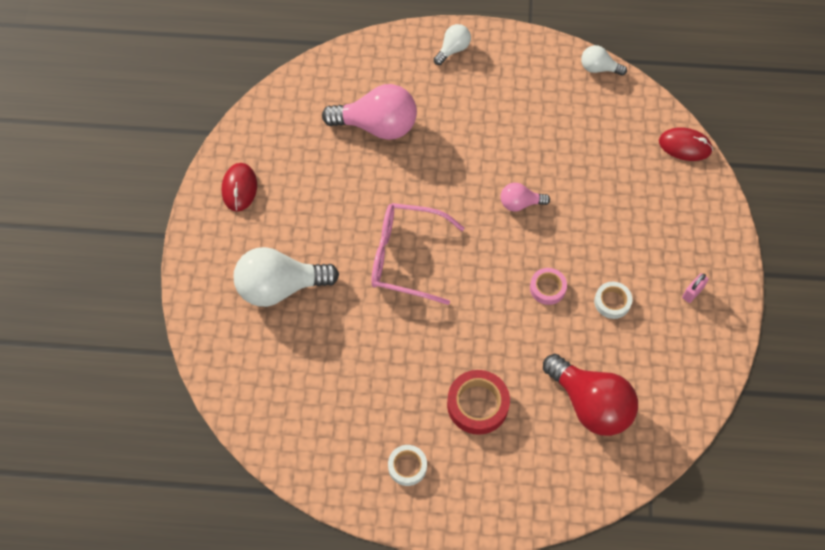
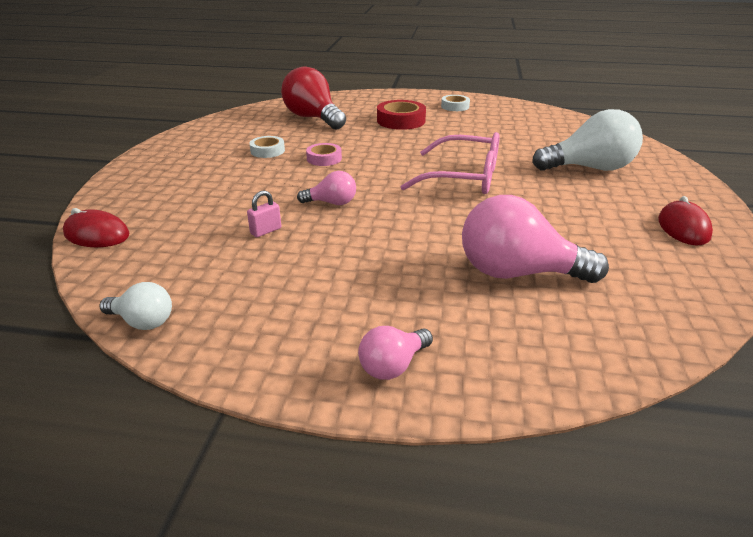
camera: 175 degrees left, 30 degrees down
white light bulb [434,24,471,65] -> pink light bulb [358,326,433,380]
pink padlock [682,273,709,303] -> pink padlock moved to [247,190,281,237]

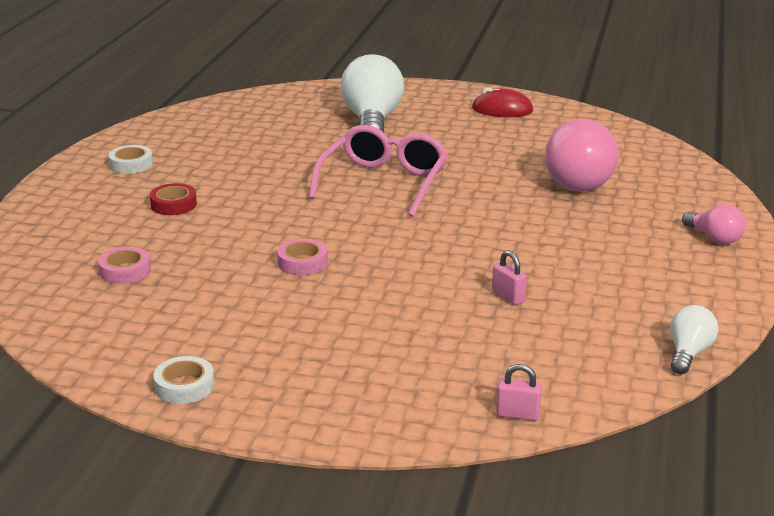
camera: 85 degrees left, 5 degrees down
red mouse [63,208,129,247] -> pink padlock [496,364,542,421]
white tape [249,136,285,158] -> white tape moved to [153,356,214,404]
red light bulb [281,66,346,129] -> pink tape [98,246,151,284]
pink light bulb [297,171,356,205] -> none
red tape [377,100,426,130] -> red tape [150,183,197,215], size x0.62

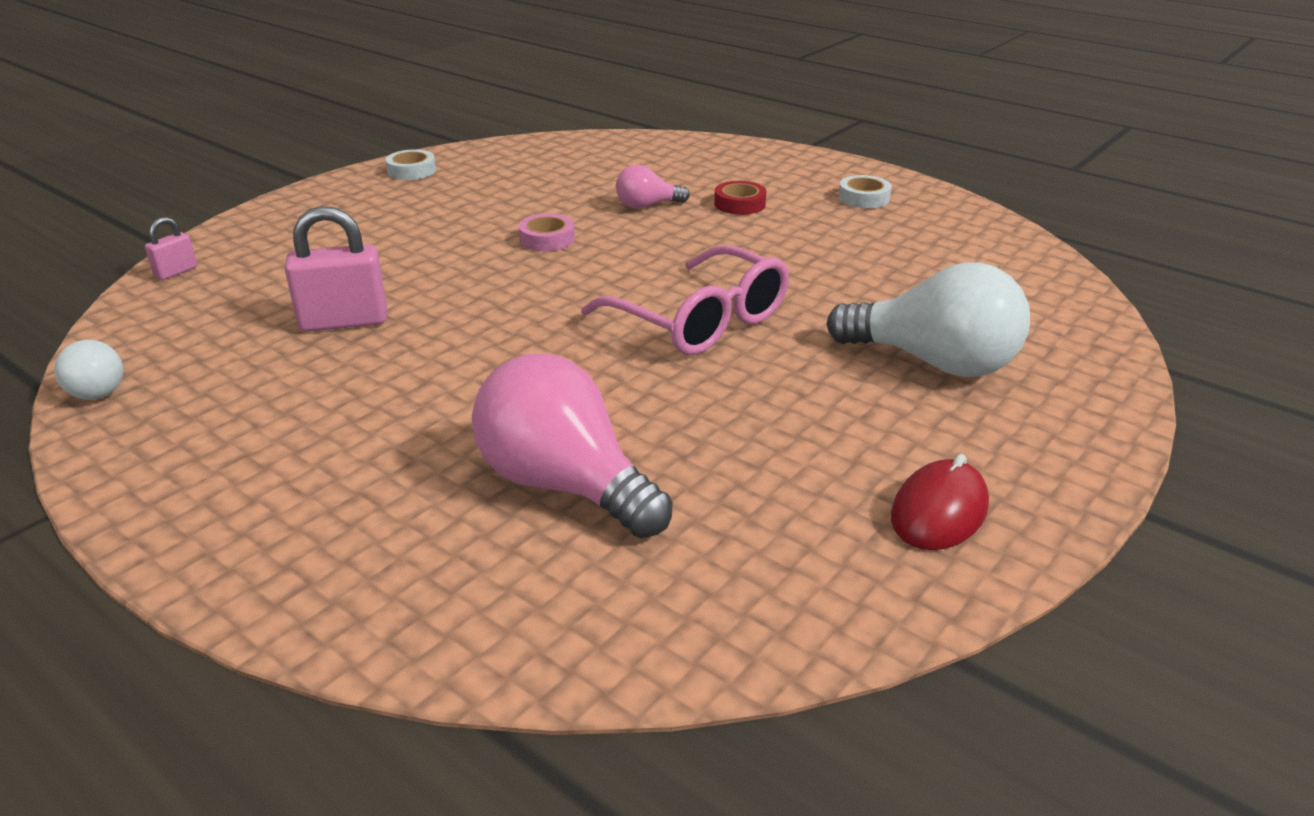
camera: 115 degrees right, 5 degrees up
pink tape [98,246,151,284] -> none
pink padlock [492,250,527,305] -> pink padlock [284,206,387,332], size x1.93
pink light bulb [682,204,746,244] -> pink light bulb moved to [616,165,690,209]

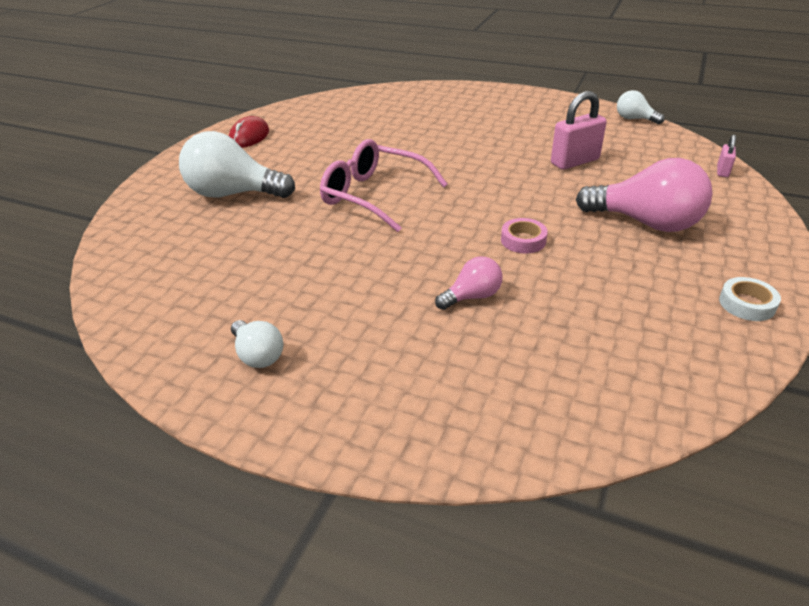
camera: 165 degrees right, 5 degrees up
pink light bulb [472,353,673,538] -> pink light bulb moved to [576,158,712,232]
red tape [714,181,766,215] -> none
white tape [839,175,892,208] -> white light bulb [231,320,283,368]

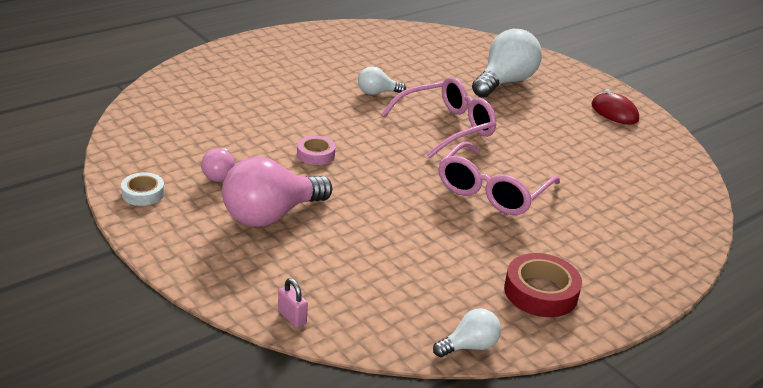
camera: 115 degrees right, 5 degrees down
white light bulb [231,320,283,368] -> white light bulb moved to [358,66,406,95]
pink light bulb [435,256,503,310] -> pink light bulb moved to [201,148,235,182]
pink padlock [551,91,607,170] -> none
none -> pink glasses [438,142,560,215]
none -> red tape [504,253,582,317]

